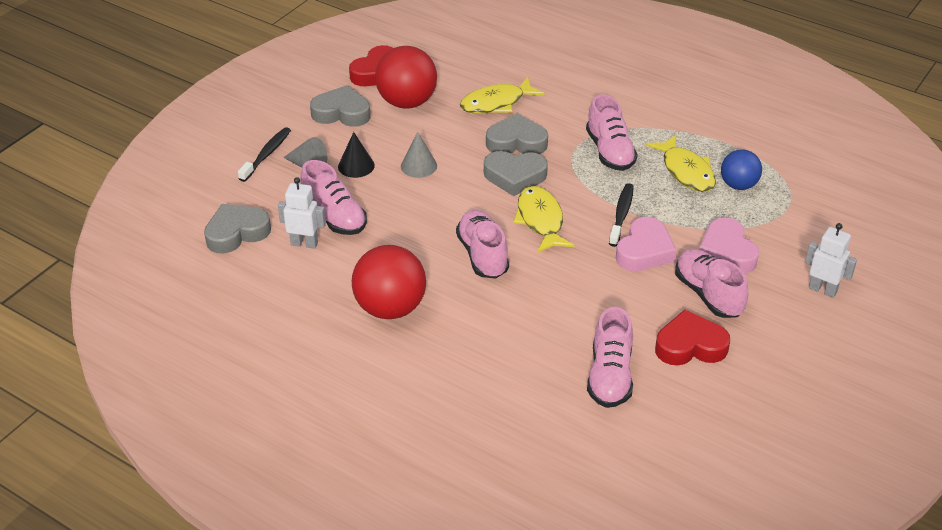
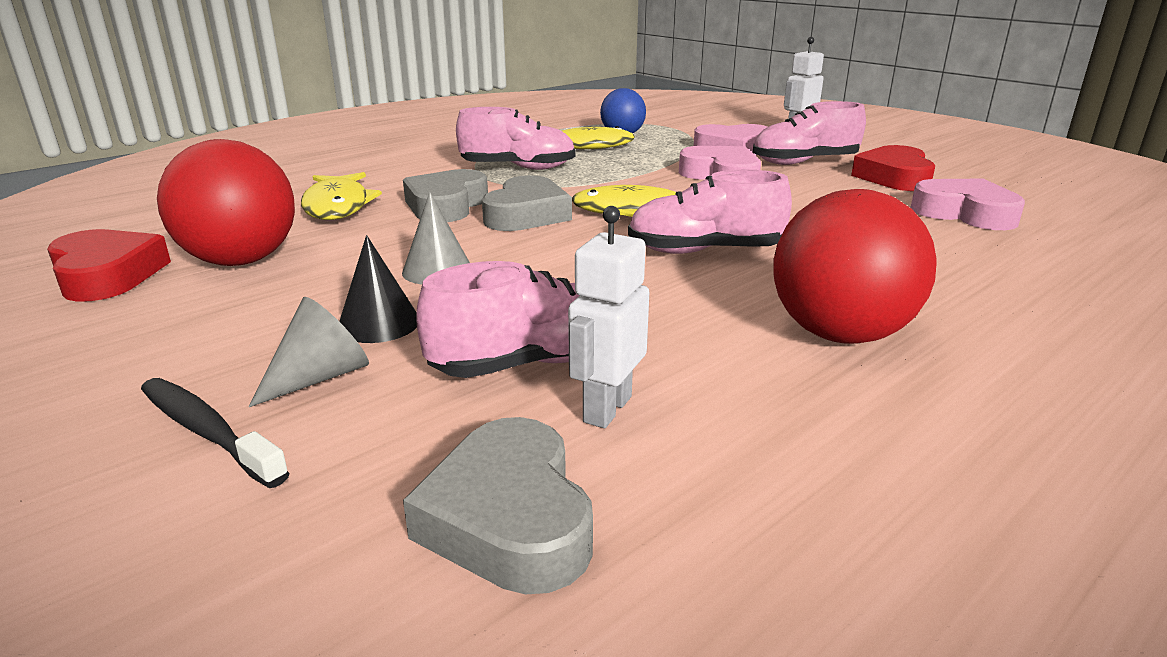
camera: 75 degrees left, 15 degrees down
grey heart [310,85,370,127] -> none
pink shoe [587,307,633,408] -> pink heart [910,179,1025,230]
black toothbrush [609,183,634,247] -> none

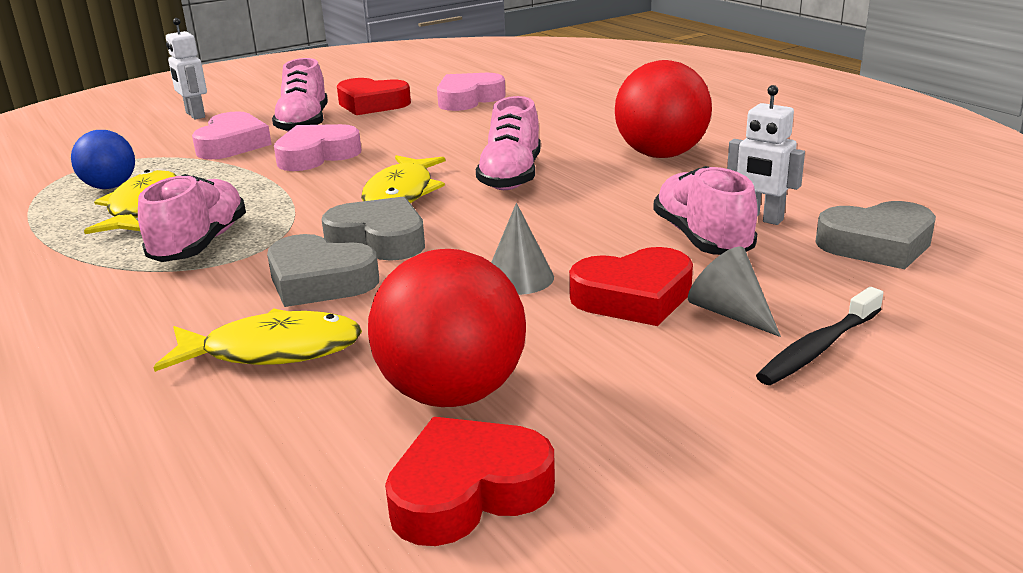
camera: 80 degrees left, 0 degrees up
black cone [339,235,417,343] -> red heart [569,247,693,326]

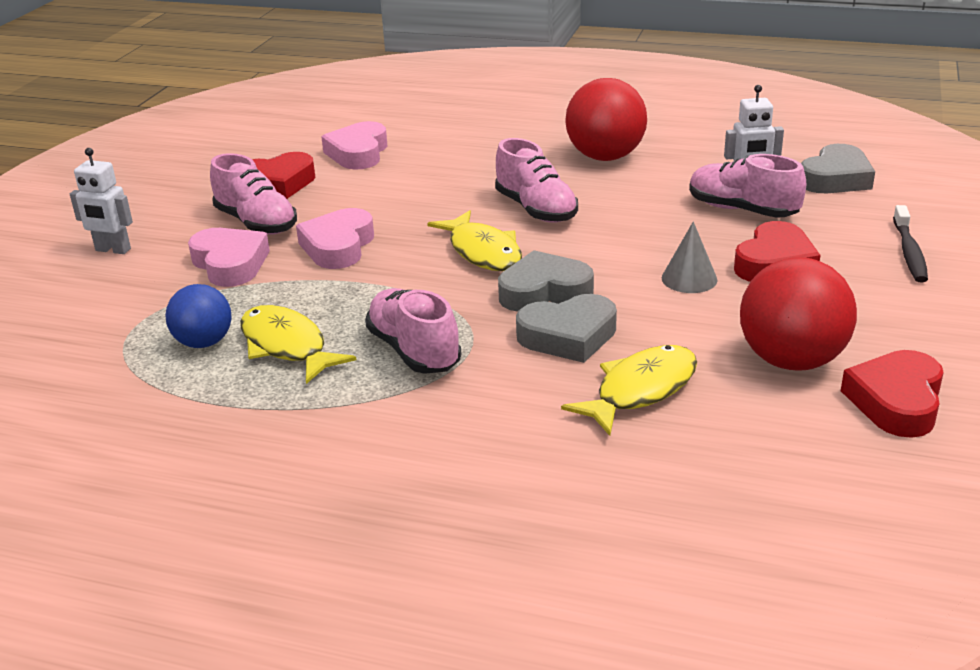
camera: 40 degrees left, 5 degrees up
grey cone [688,246,781,337] -> none

